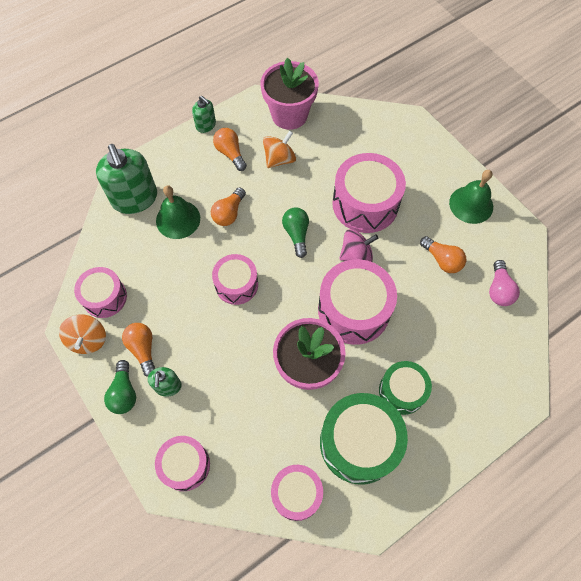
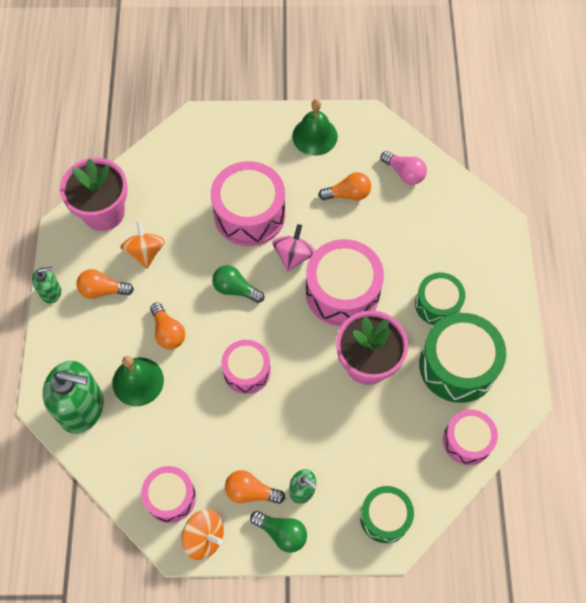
camera: 55 degrees left, 0 degrees up
pink drum [155,436,210,491] -> green drum [360,486,414,543]

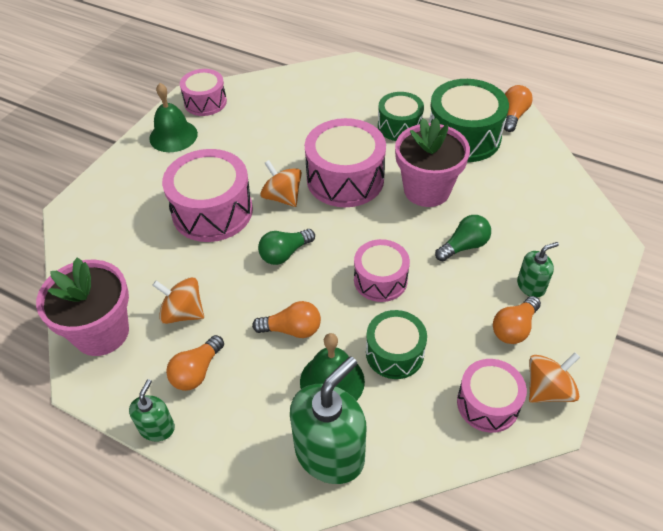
camera: 60 degrees left, 15 degrees down
green light bulb [250,511,307,553] -> green light bulb moved to [435,215,491,262]
pink spinning top [272,224,315,271] -> orange spinning top [260,160,302,207]
orange light bulb [319,172,371,200] -> orange light bulb moved to [504,85,533,132]
green drum [360,486,414,543] -> green drum moved to [366,310,427,379]
pink light bulb [381,151,427,185] -> none
pink drum [443,409,498,465] -> pink drum moved to [180,69,227,116]

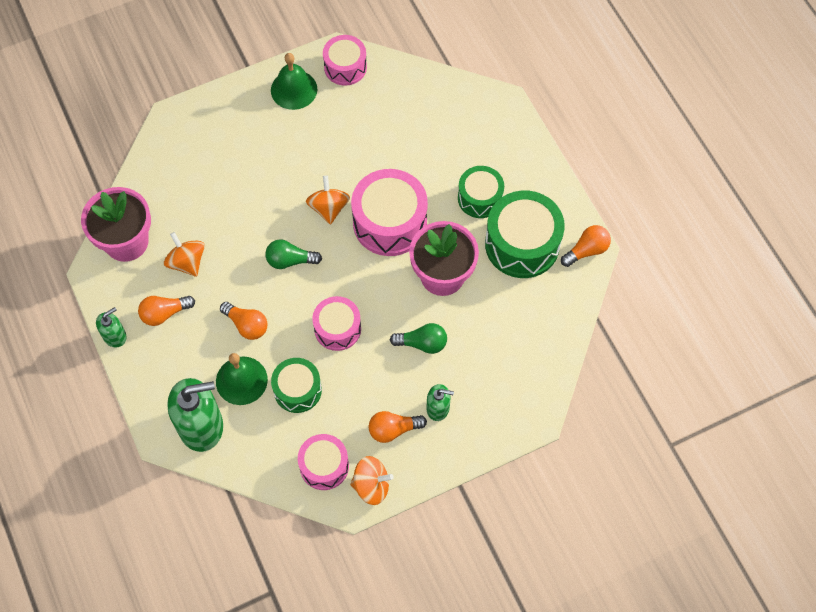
camera: 35 degrees right, 15 degrees up
pink drum [162,149,253,242] -> none

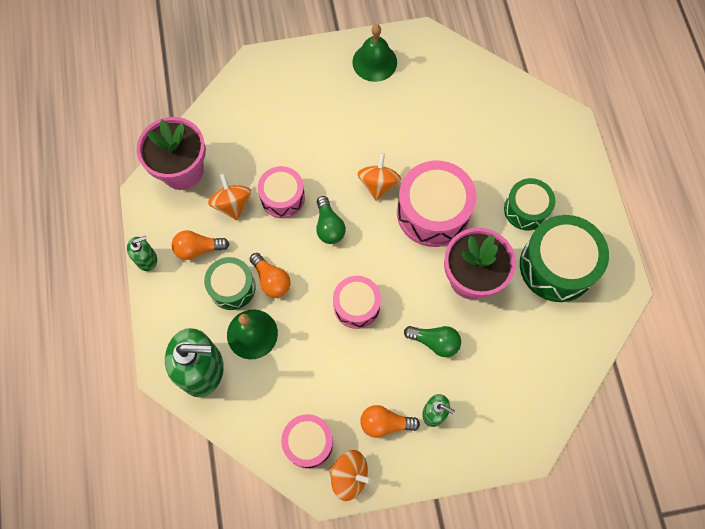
camera: 15 degrees right, 5 degrees up
green light bulb [265,239,322,269] -> green light bulb turned 120 degrees counterclockwise [316,196,346,244]
green drum [271,358,322,413] -> green drum moved to [204,257,256,310]
pink drum [323,35,367,86] -> pink drum moved to [258,166,305,218]
orange light bulb [561,225,611,267] -> none

